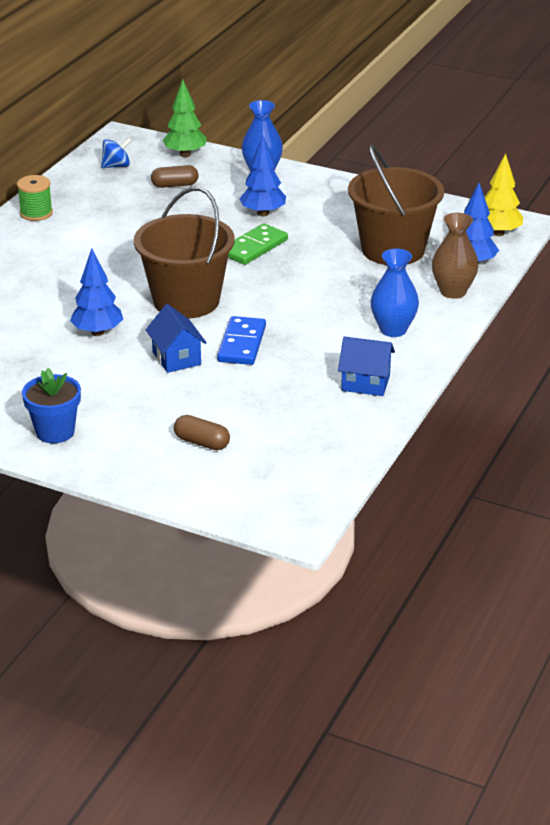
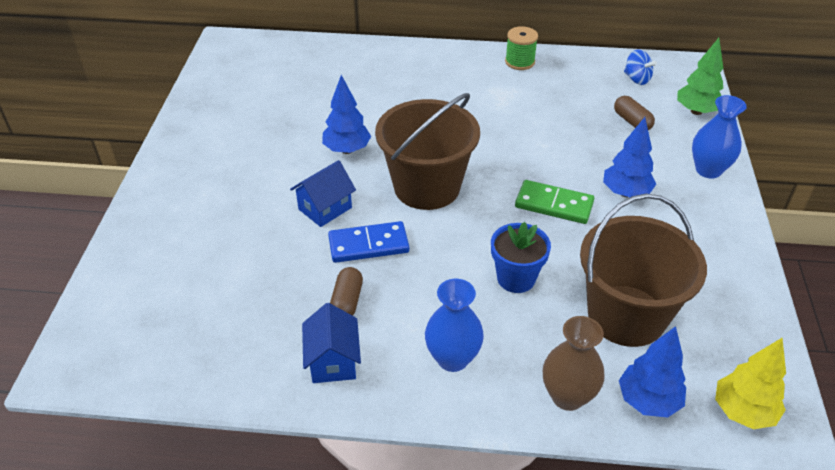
camera: 70 degrees right, 10 degrees up
blue flower pot [22,368,81,443] -> blue flower pot moved to [491,222,551,293]
brown capsule [174,415,230,450] -> brown capsule moved to [330,267,363,316]

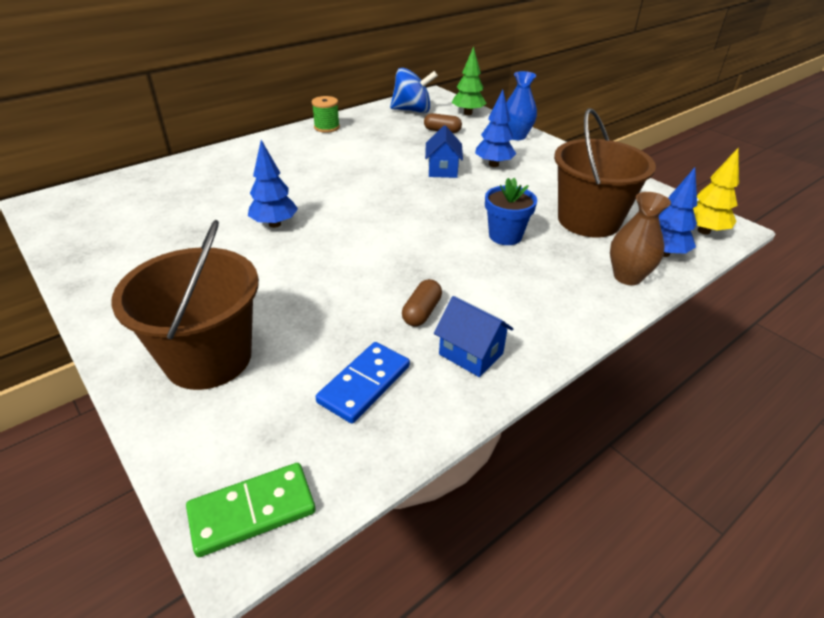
camera: 45 degrees left, 5 degrees down
blue house [290,160,356,227] -> blue house moved to [425,125,463,178]
blue domino [328,221,409,263] -> blue domino moved to [316,342,410,424]
brown capsule [330,267,363,316] -> brown capsule turned 60 degrees clockwise [402,279,442,327]
brown bucket [375,93,480,210] -> brown bucket moved to [111,220,259,390]
blue vase [425,279,484,372] -> none
green domino [515,180,594,224] -> green domino moved to [186,463,316,557]
blue spinning top [624,49,657,85] -> blue spinning top [390,68,438,113], size x1.80

